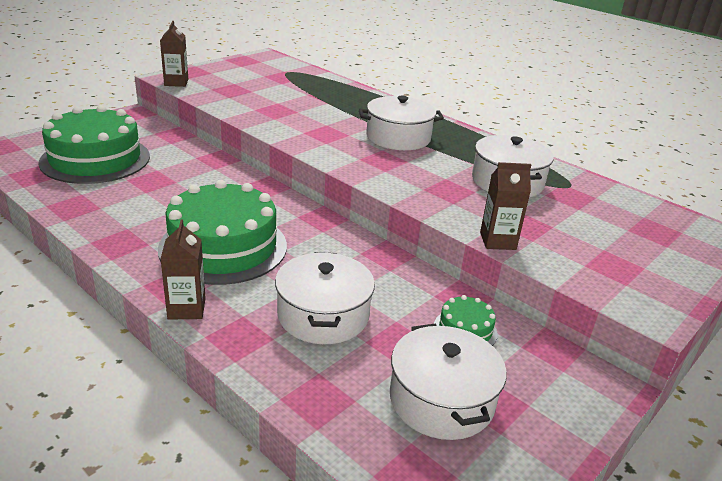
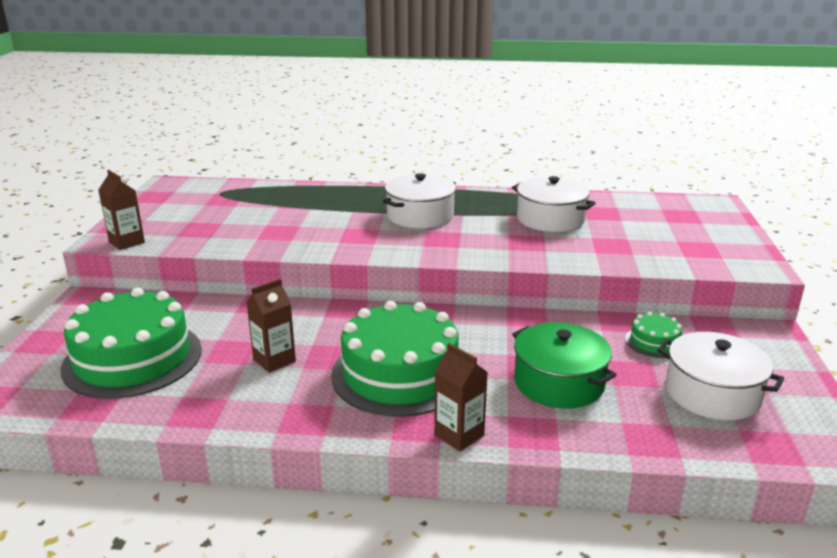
camera: 35 degrees left, 5 degrees down
white pot [275,252,375,344] -> green pot [512,322,616,408]
brown carton [480,162,531,250] -> brown carton moved to [247,279,296,373]

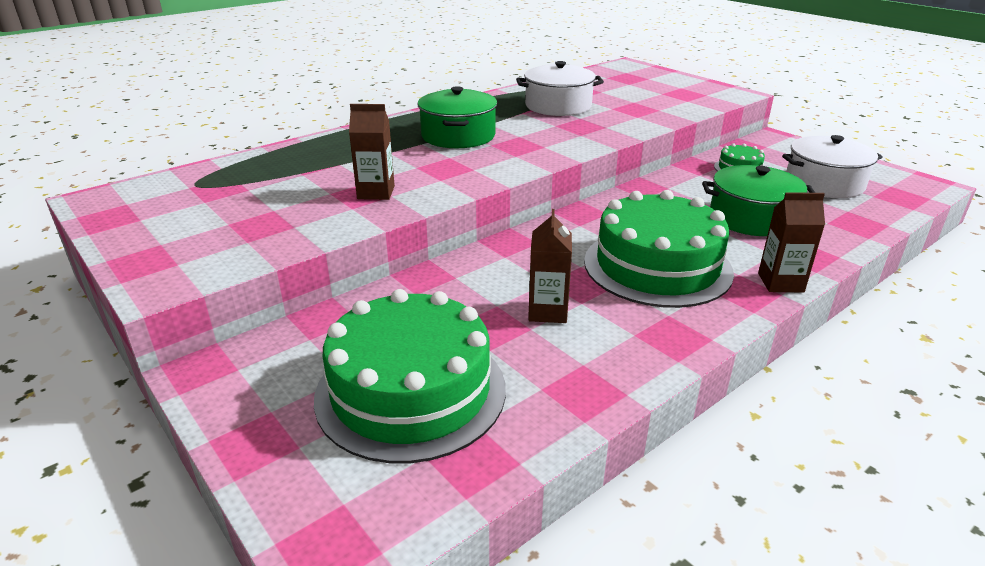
camera: 45 degrees left, 5 degrees up
brown carton [98,170,145,250] -> brown carton moved to [349,104,395,200]
white pot [383,173,456,229] -> green pot [418,86,497,148]

